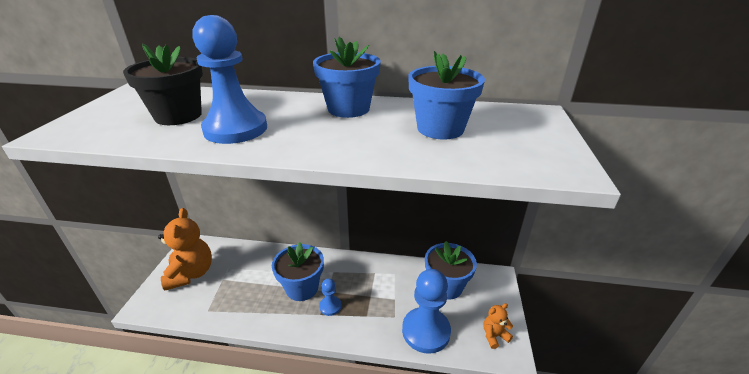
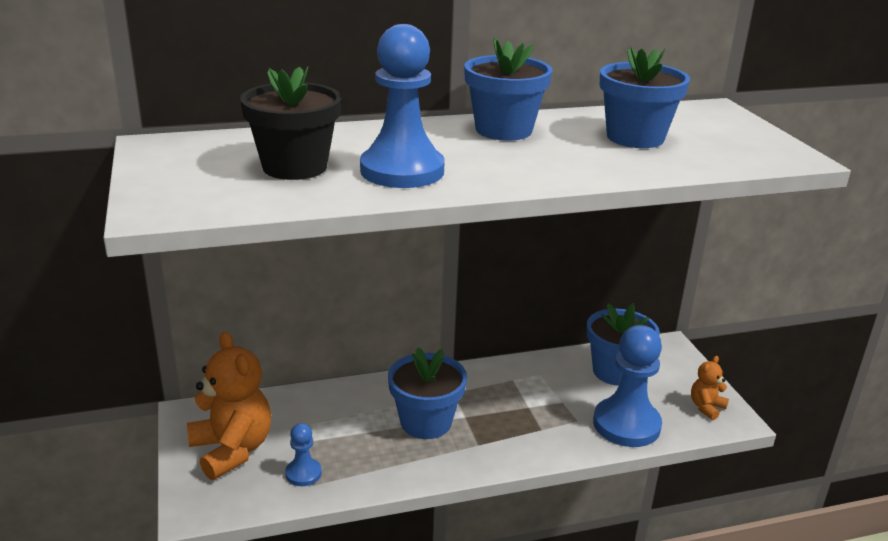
camera: 25 degrees left, 5 degrees down
blue pawn [319,278,342,316] -> blue pawn moved to [285,423,322,486]

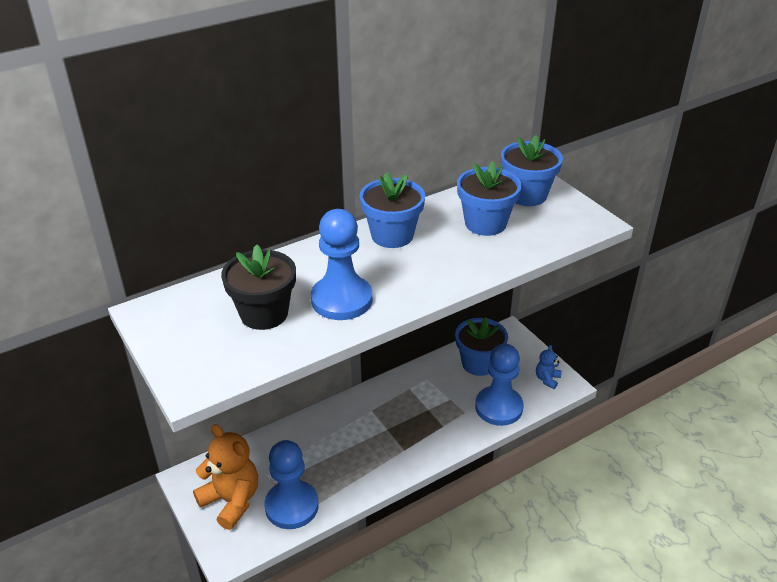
camera: 15 degrees left, 10 degrees up
blue pawn [285,423,322,486] -> blue pawn [264,440,319,529], size x2.05
blue flower pot [388,348,467,439] -> blue flower pot moved to [501,135,563,206]
orange teddy bear [691,356,729,420] -> blue teddy bear [536,345,562,389]

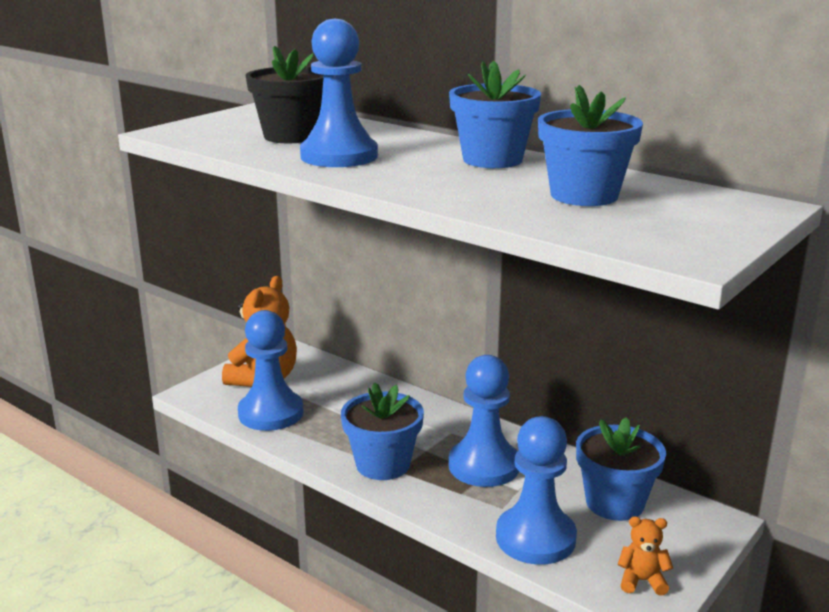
camera: 70 degrees right, 15 degrees down
blue flower pot [501,135,563,206] -> blue flower pot moved to [341,382,424,480]
blue teddy bear [536,345,562,389] -> orange teddy bear [618,516,673,596]
none -> blue pawn [449,355,519,487]

